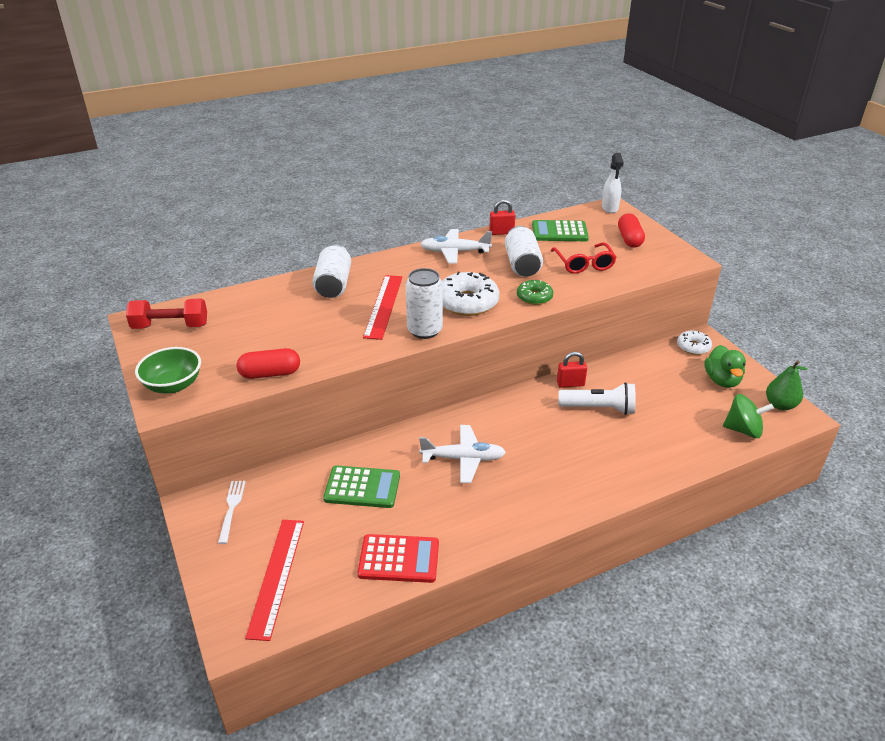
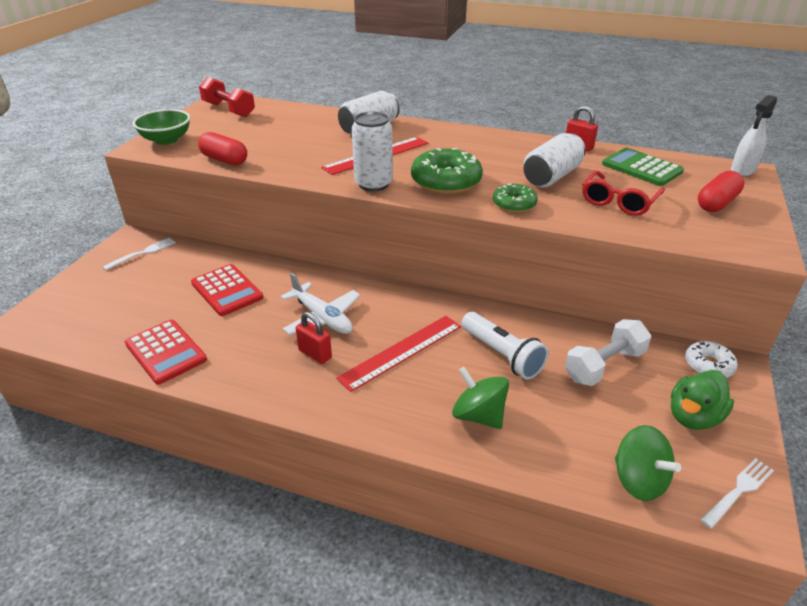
camera: 45 degrees right, 0 degrees up
red ruler [245,520,304,641] -> red ruler moved to [336,316,461,392]
green calculator [323,465,400,508] -> red calculator [191,264,263,316]
white plane [420,229,492,264] -> none
white donut [442,272,499,316] -> green donut [411,148,483,194]
red padlock [557,352,587,388] -> red padlock moved to [296,312,332,364]
green pear [766,360,808,410] -> white fork [700,458,774,529]
none -> green spinning top [452,367,509,429]
none -> white dumbbell [565,319,651,386]

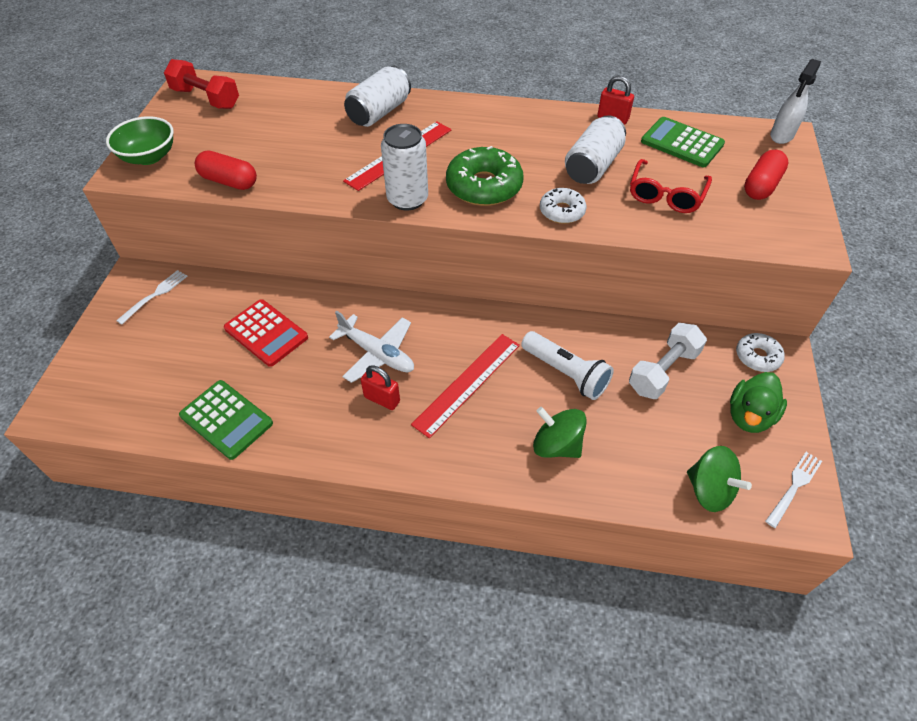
camera: 10 degrees left, 15 degrees up
red calculator [125,320,207,385] -> green calculator [179,380,273,460]
green donut [493,183,538,213] -> white donut [540,188,586,224]

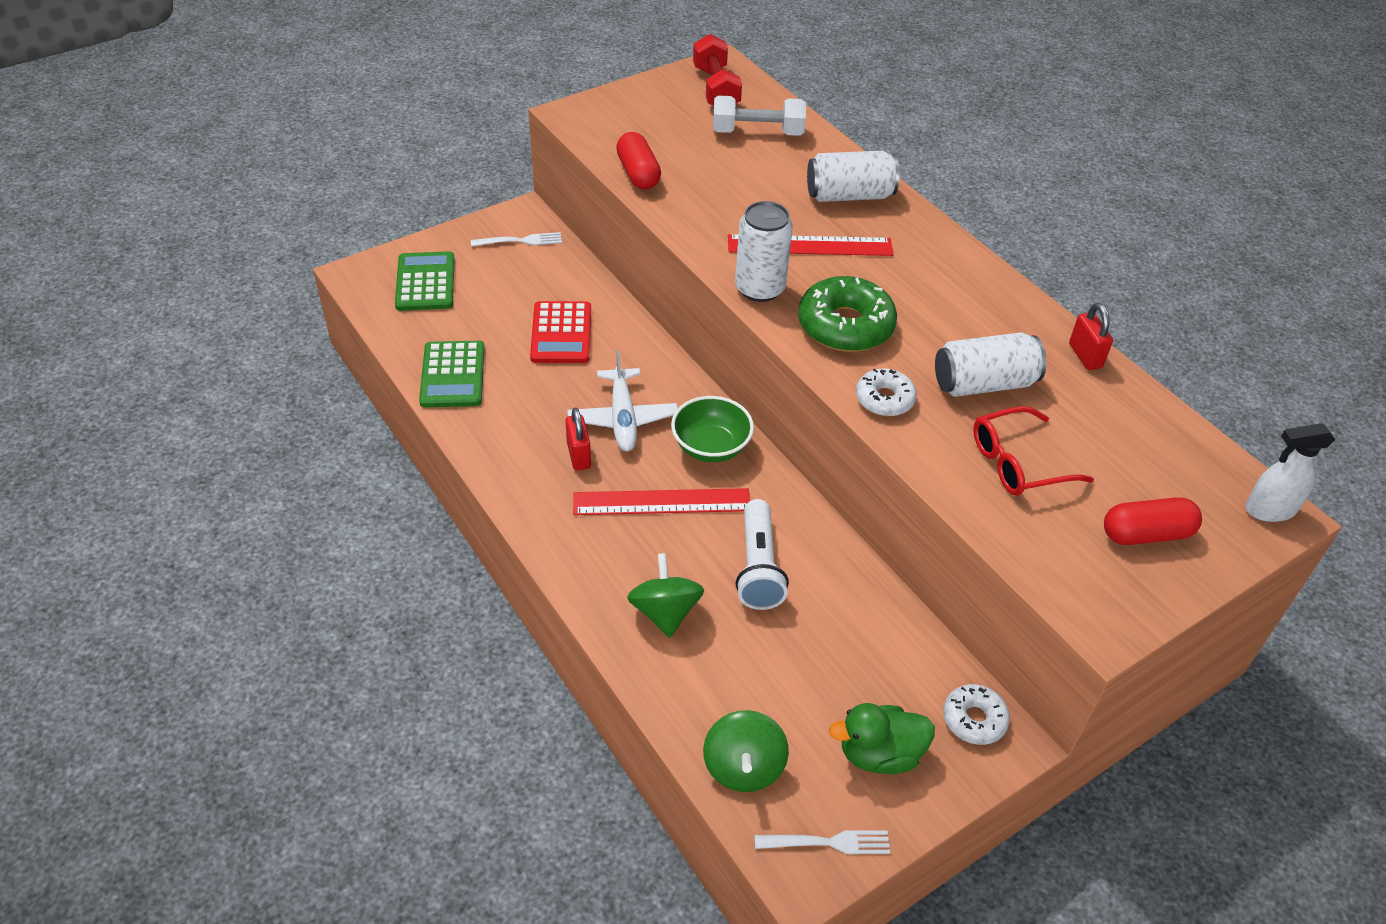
camera: 45 degrees right, 5 degrees down
green bowl [106,116,174,165] -> green bowl moved to [671,396,754,462]
white dumbbell [629,323,707,399] -> white dumbbell moved to [713,95,806,136]
green calculator [641,117,725,167] -> green calculator moved to [395,251,455,311]

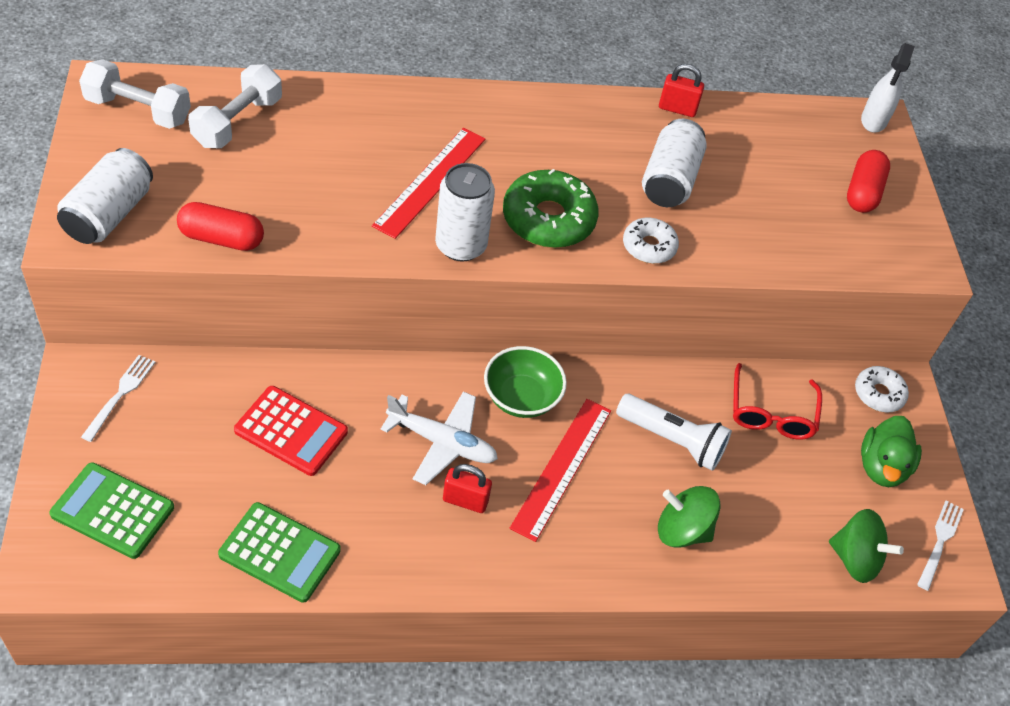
camera: 65 degrees left, 5 degrees up
red dumbbell [693,34,742,106] -> white dumbbell [79,59,191,129]
white can [807,151,899,202] -> white can moved to [57,148,153,244]
red glasses [973,406,1094,496] -> red glasses moved to [733,363,822,439]

